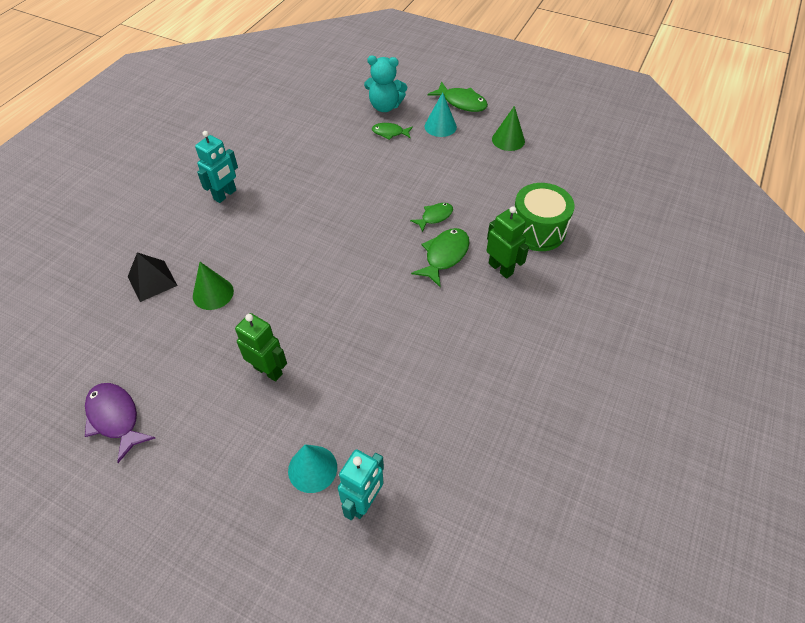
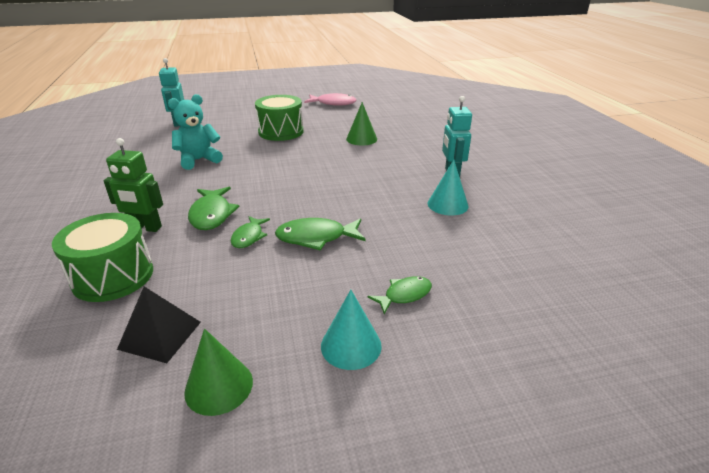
camera: 140 degrees right, 20 degrees down
purple fish [85,383,155,463] -> pink fish [304,93,357,106]
black pyramid [128,252,178,302] -> black pyramid moved to [117,287,201,363]
green robot [235,313,287,382] -> green drum [255,95,304,141]
turquoise cone [288,444,337,493] -> turquoise cone moved to [428,160,468,215]
turquoise teddy bear [364,56,407,112] -> turquoise teddy bear moved to [168,94,223,170]
green fish [428,81,488,112] -> green fish moved to [275,218,366,251]

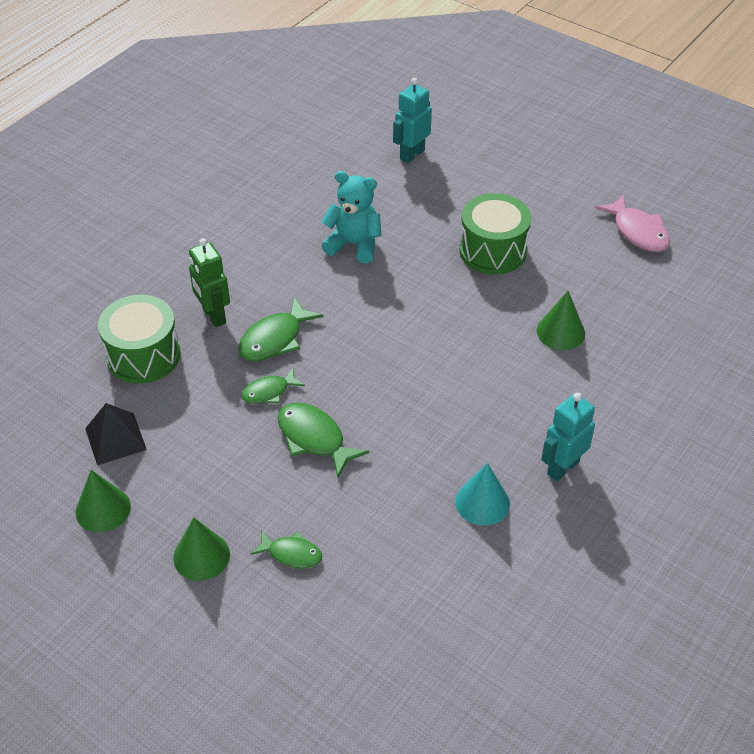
camera: 50 degrees right, 15 degrees up
turquoise cone [321,290,382,370] -> green cone [173,517,230,581]

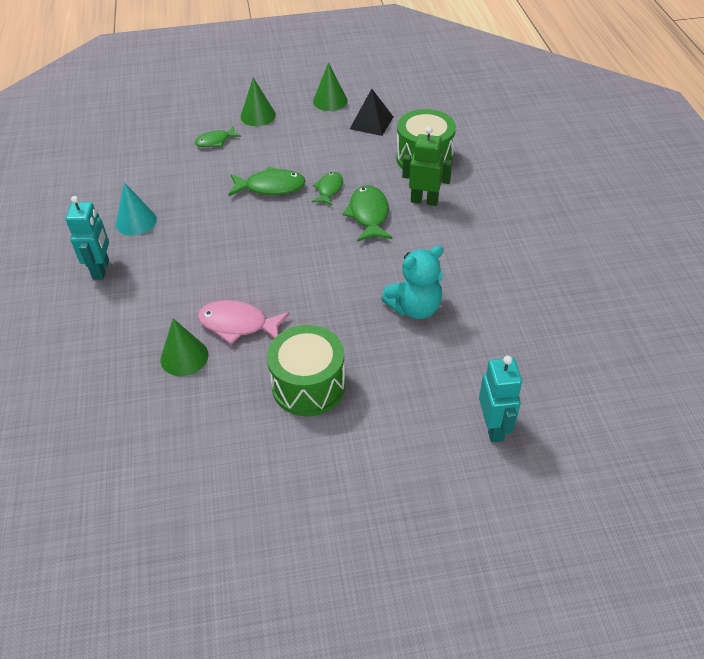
camera: 135 degrees right, 0 degrees up
pink fish [595,194,670,252] -> pink fish moved to [198,300,290,344]

